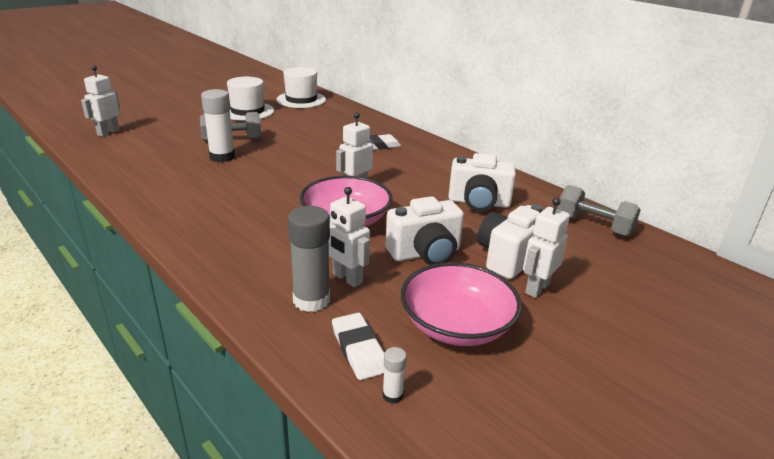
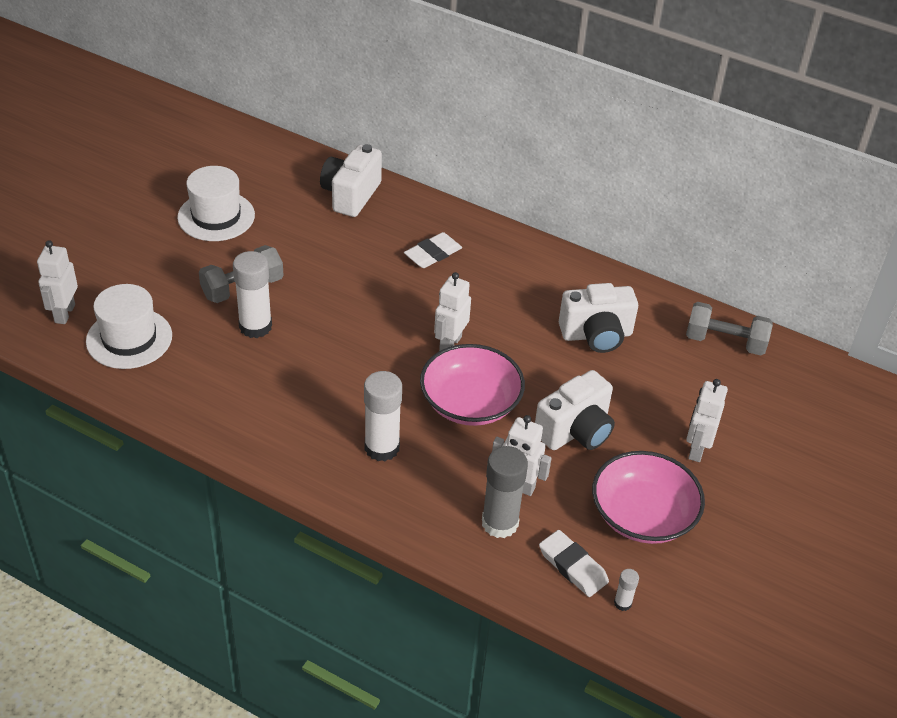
camera: 20 degrees left, 15 degrees up
white hat [276,67,326,108] -> white hat moved to [86,284,172,369]
white camera [477,204,543,279] -> white camera moved to [320,144,382,217]
none -> white glue stick [364,371,402,461]

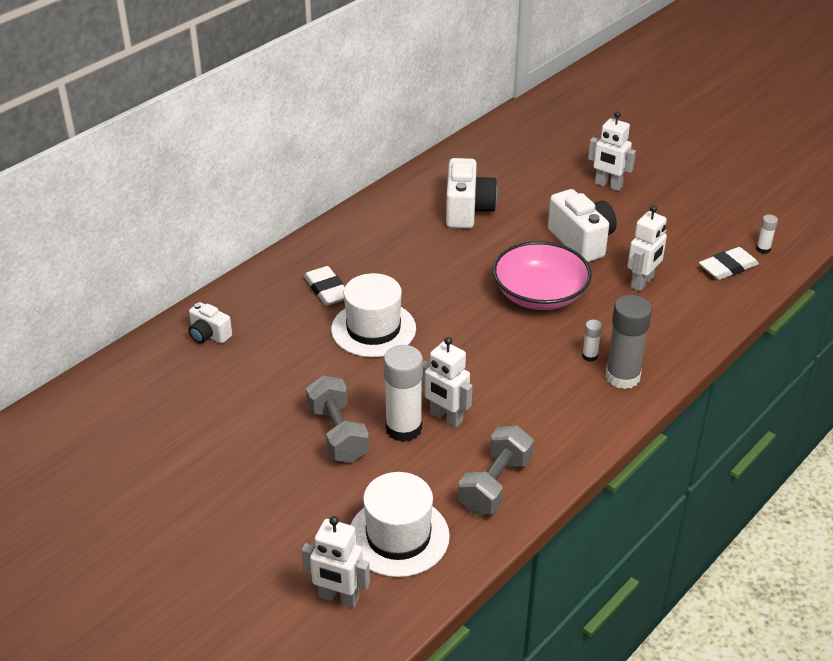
camera: 75 degrees left, 5 degrees down
white hat [177,166,255,241] -> white hat moved to [331,273,416,357]
white camera [320,144,382,217] -> white camera [189,302,232,344], size x0.56
white glue stick [364,371,402,461] -> white glue stick [582,320,602,362], size x0.46
white robot [434,272,471,351] -> white robot moved to [422,337,472,427]
grey glue stick [482,446,528,538] -> grey glue stick moved to [605,295,652,389]
pink bowl [592,451,705,544] -> none
grey dumbbell [686,302,773,355] -> grey dumbbell moved to [458,425,534,514]

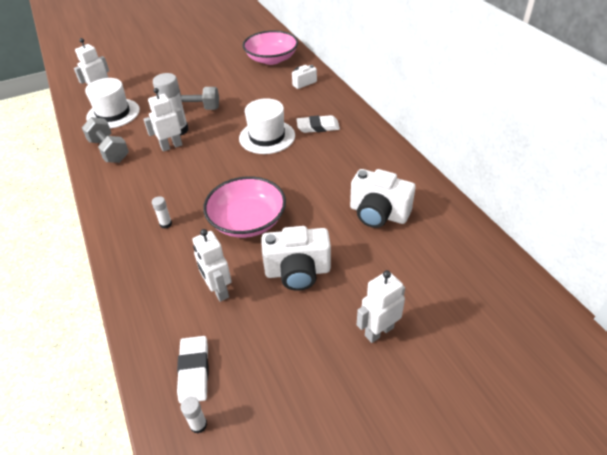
camera: 115 degrees right, 5 degrees up
grey glue stick [605,295,652,389] -> none
none -> pink bowl [242,30,298,65]

